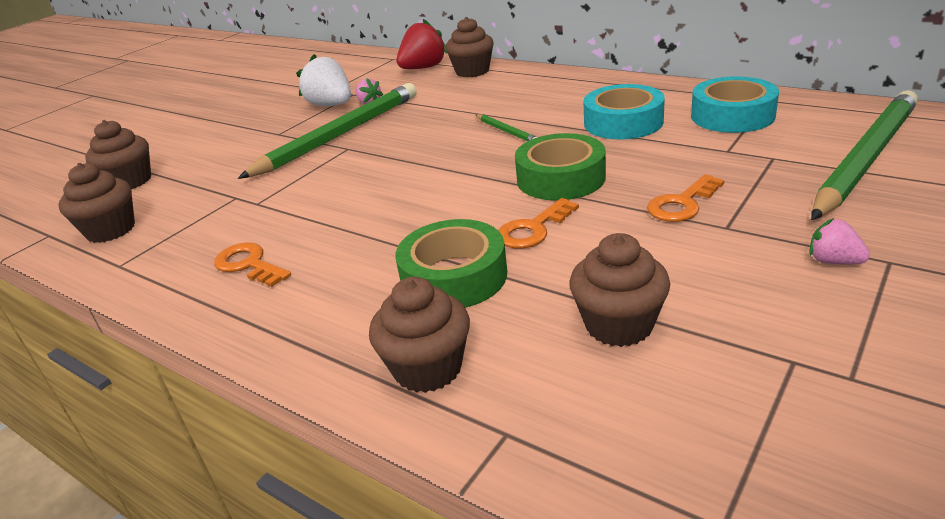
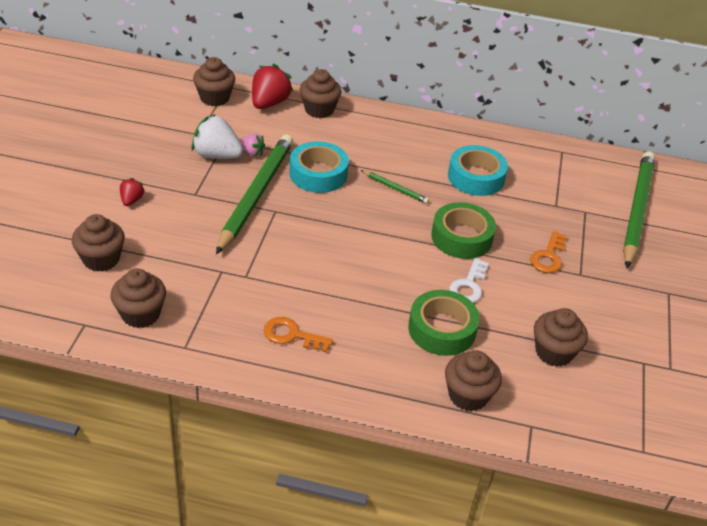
camera: 30 degrees left, 10 degrees up
orange key [498,198,579,248] -> white key [449,258,489,303]
turquoise tape [691,76,779,133] -> turquoise tape moved to [290,141,349,193]
pink strawberry [809,218,870,264] -> none
none -> red strawberry [120,178,145,206]
none -> brown cupcake [193,57,235,106]

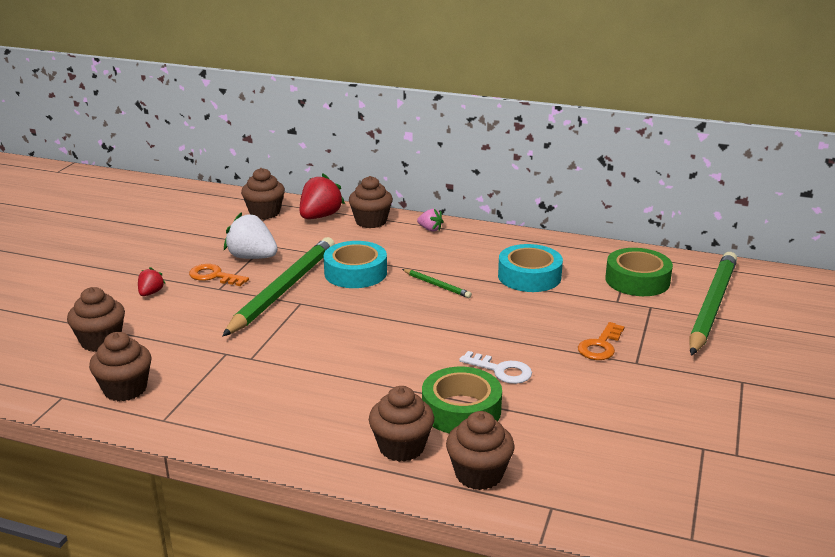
camera: 10 degrees right, 15 degrees down
pink strawberry [240,134,265,156] -> pink strawberry moved to [417,209,444,232]
orange key [264,317,333,352] -> orange key moved to [189,264,249,286]
green tape [431,202,496,259] -> green tape moved to [605,248,673,296]
white key [449,258,489,303] -> white key turned 90 degrees counterclockwise [459,351,532,384]
brown cupcake [534,308,588,367] -> brown cupcake moved to [369,386,434,462]

